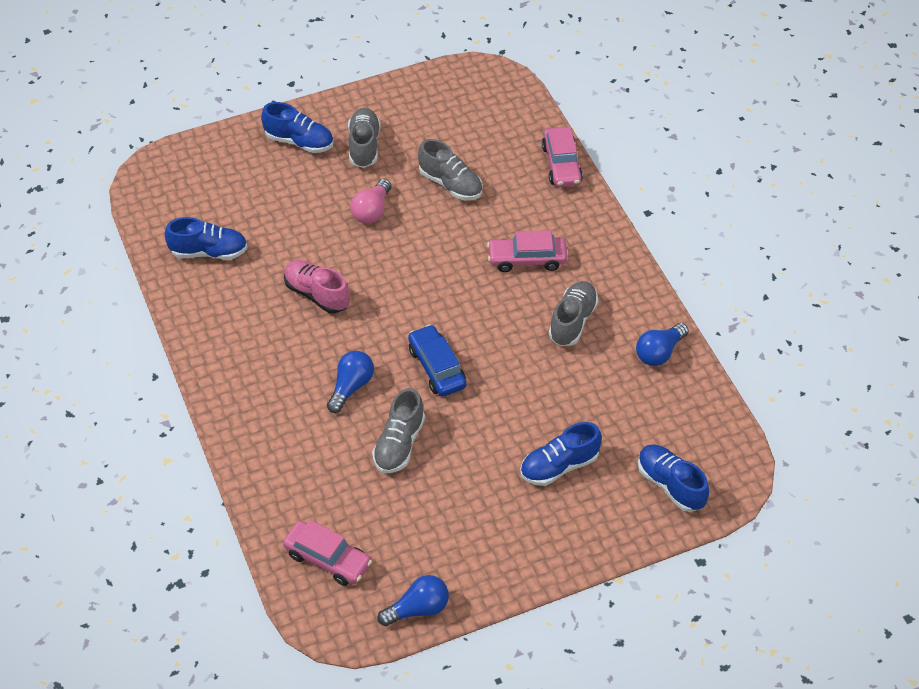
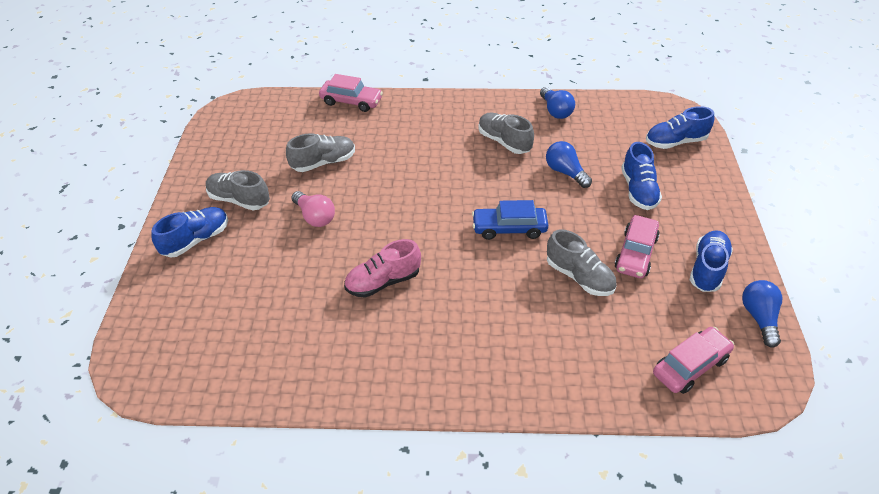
camera: 65 degrees left, 5 degrees down
blue shoe [165,217,248,260] -> blue shoe moved to [690,230,733,292]
blue light bulb [327,351,374,413] -> blue light bulb moved to [546,141,592,188]
pink car [487,230,567,272] -> pink car moved to [614,215,660,278]

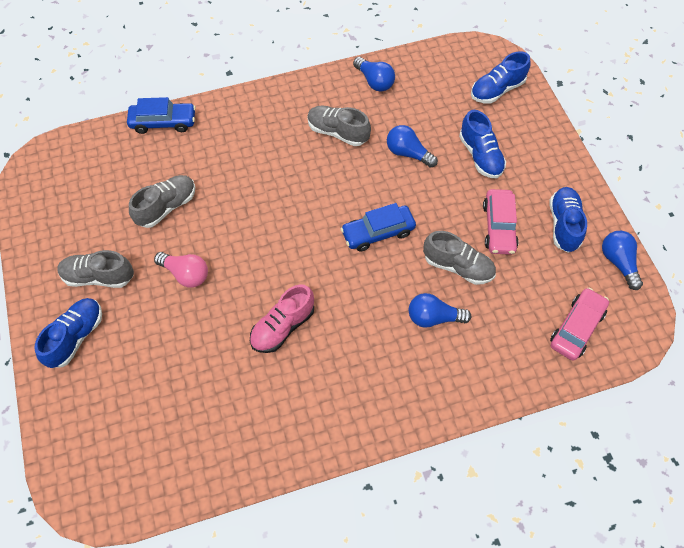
camera: 20 degrees left, 15 degrees up
pink car [319,74,383,112] -> blue car [127,97,196,134]
none -> blue light bulb [409,293,471,328]

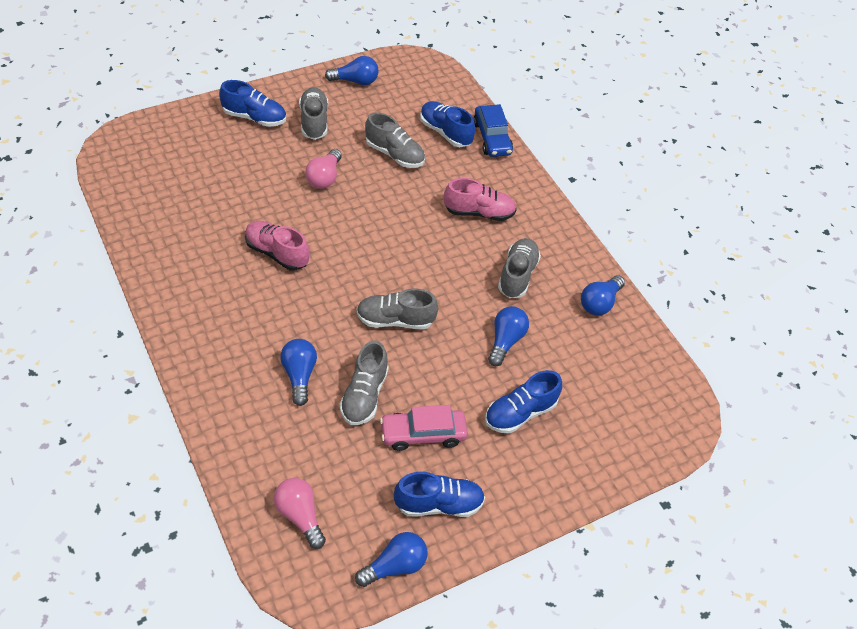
camera: 75 degrees right, 10 degrees down
blue car [340,203,416,251] -> grey shoe [356,289,438,329]
blue shoe [471,51,531,104] -> blue shoe moved to [420,101,475,147]
pink car [550,288,609,361] -> pink light bulb [274,478,326,549]
none -> blue light bulb [325,56,379,85]
none -> pink shoe [444,178,517,221]

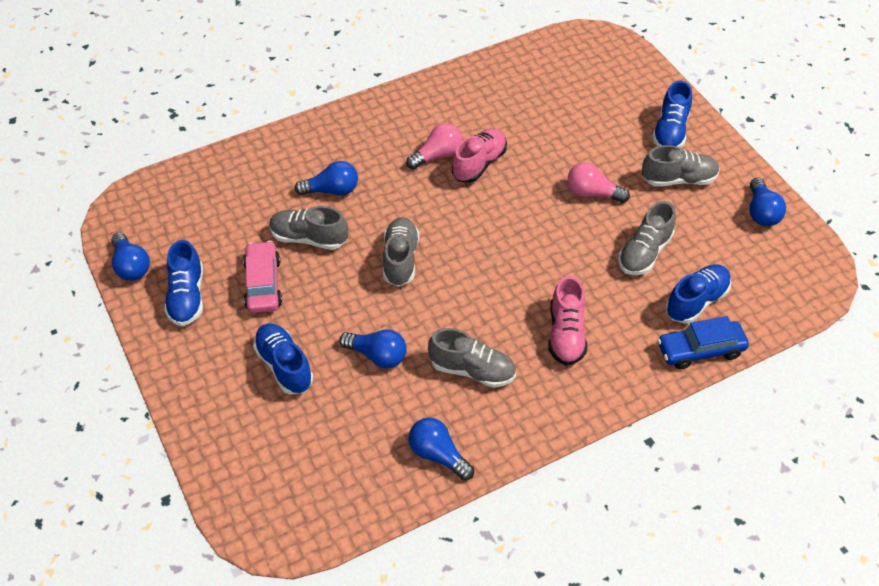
camera: 95 degrees right, 0 degrees up
pink light bulb [274,478,326,549] -> pink light bulb moved to [406,123,462,170]

